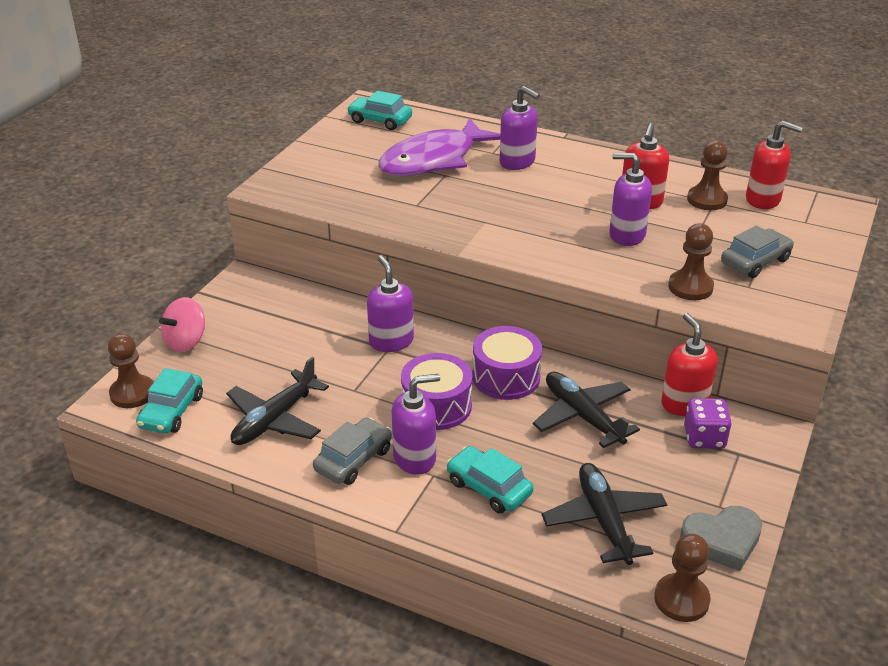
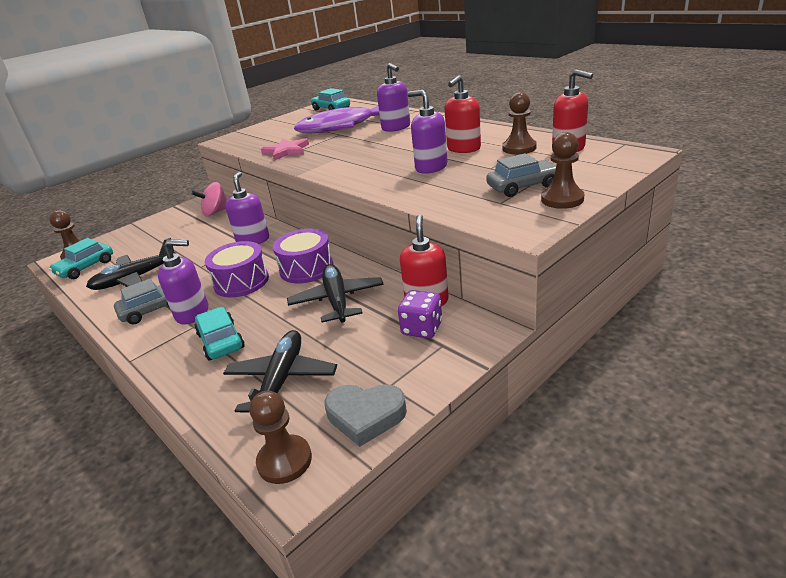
camera: 25 degrees right, 5 degrees down
pink spinning top [159,297,205,352] -> pink spinning top moved to [192,182,228,216]
brown pawn [668,223,714,300] -> brown pawn moved to [541,132,584,209]
none -> pink star [261,138,309,161]

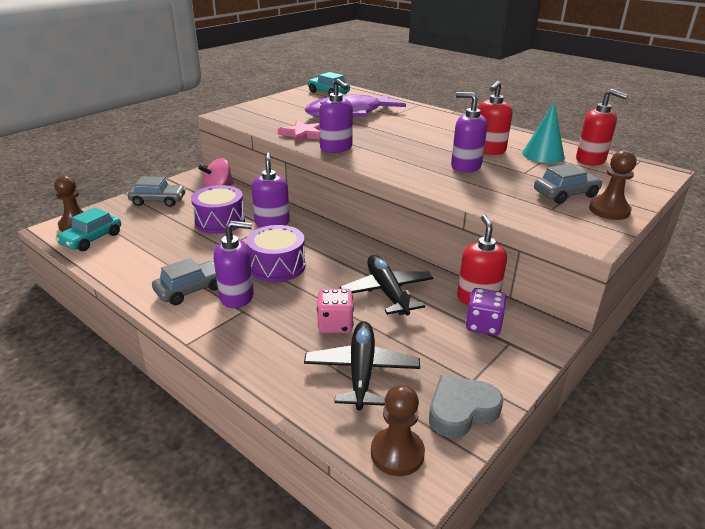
camera: 10 degrees left, 0 degrees up
black plane [86,237,177,290] -> none
turquoise car [194,307,245,360] -> none
purple drum [273,229,334,283] -> purple drum moved to [191,185,245,234]
grey heart [325,384,407,447] -> grey heart turned 150 degrees clockwise [429,375,503,438]
purple soap dispenser [377,63,410,132] -> purple soap dispenser moved to [319,79,353,153]
brown pawn [503,92,537,154] -> turquoise cone [522,102,565,163]
none -> grey car [128,176,186,207]
none -> pink dice [317,289,354,333]

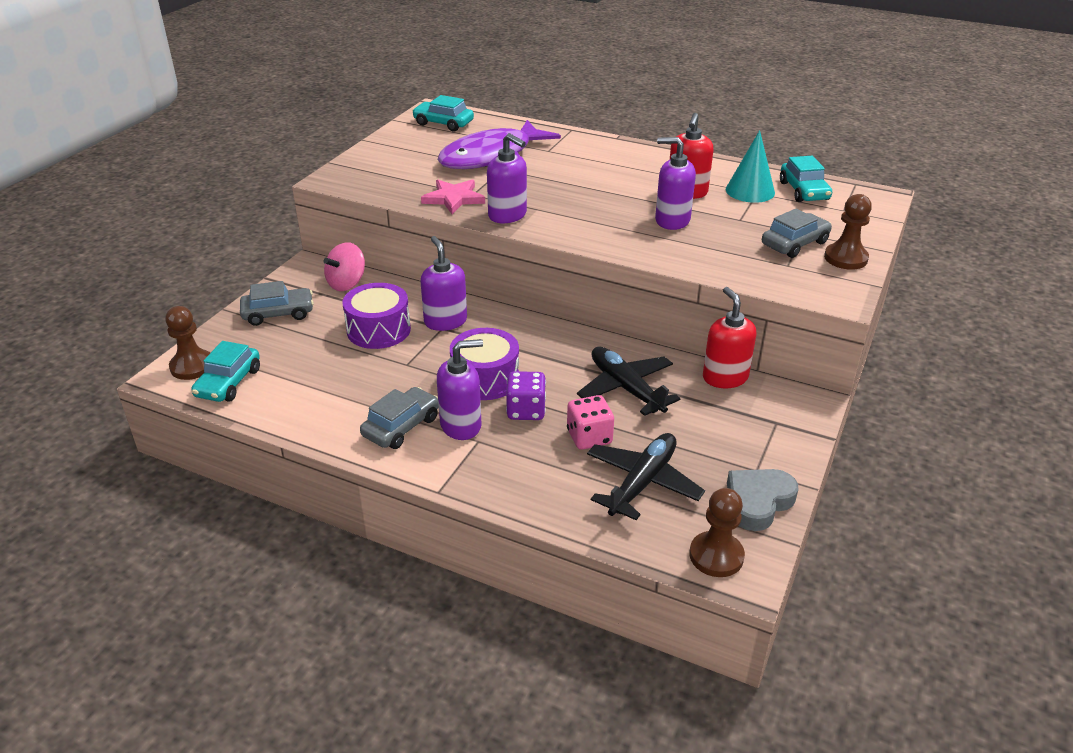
camera: 15 degrees left, 5 degrees up
black plane [304,321,420,410] -> black plane turned 45 degrees clockwise [587,433,705,520]
purple dice [466,288,507,336] -> purple dice moved to [506,371,546,420]
red soap dispenser [576,89,628,165] -> turquoise car [780,156,832,202]

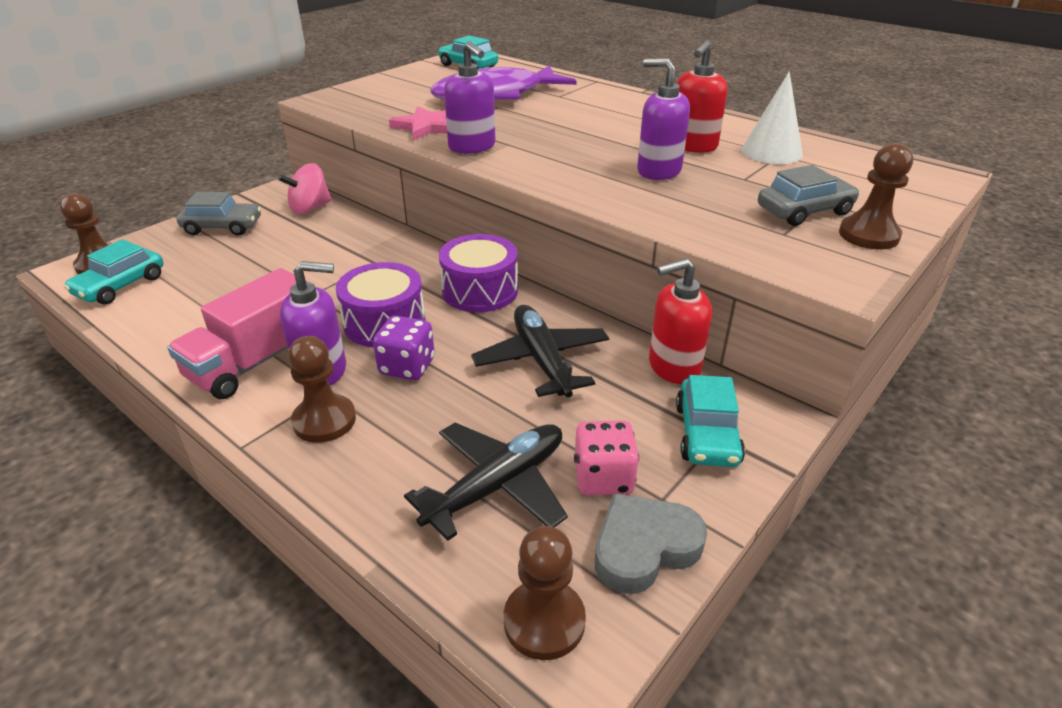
camera: 15 degrees right, 0 degrees up
purple drum [342,283,411,349] -> purple drum moved to [439,234,518,312]
grey car [360,387,439,449] -> pink truck [167,268,308,399]
purple soap dispenser [420,236,467,331] -> none
pink dice [567,395,614,450] -> pink dice moved to [574,420,639,495]
red soap dispenser [703,287,757,388] -> red soap dispenser turned 105 degrees counterclockwise [649,258,712,384]
turquoise cone [726,130,775,203] -> white cone [741,71,803,164]
turquoise car [780,156,832,202] -> turquoise car moved to [676,375,745,467]
none -> brown pawn [288,336,356,443]

